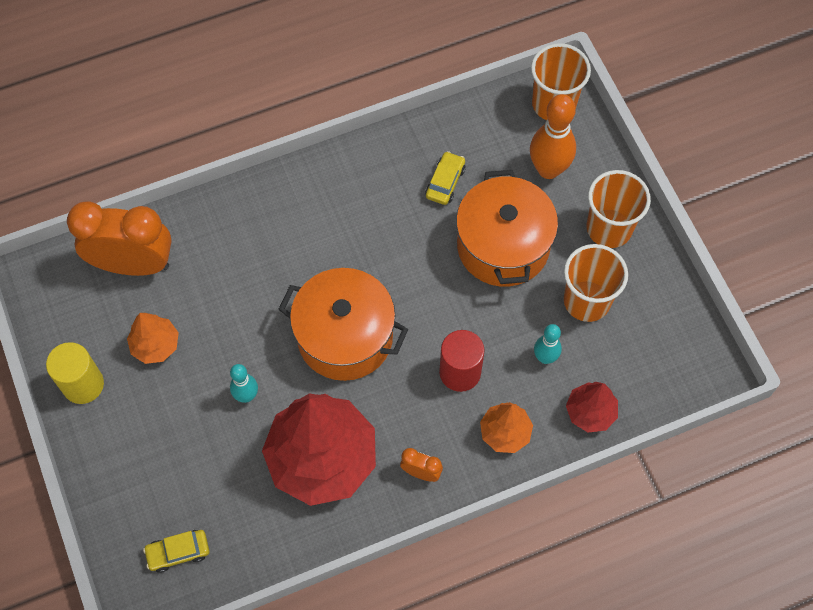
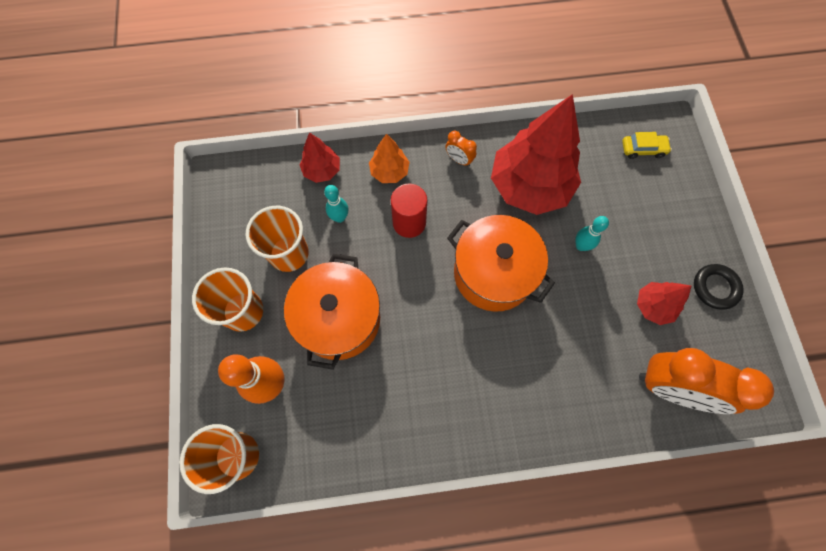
camera: 165 degrees left, 5 degrees up
yellow cylinder [46,342,104,404] -> black ring [694,264,744,310]
orange tree [127,313,179,364] -> red tree [637,282,691,325]
yellow car [426,151,466,205] -> none

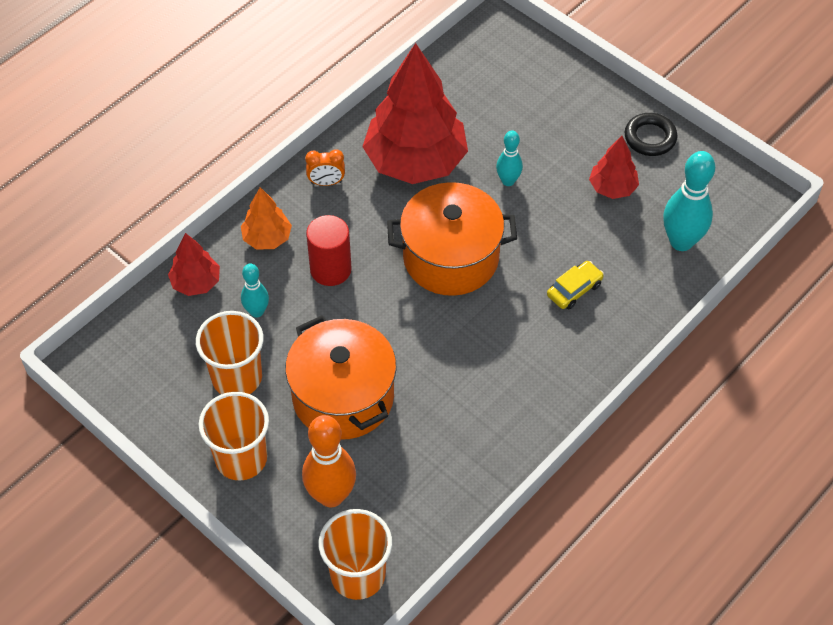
camera: 40 degrees left, 15 degrees down
yellow car [622,132,672,159] -> yellow car moved to [547,261,604,310]
orange clock [639,348,774,414] -> turquoise bowling pin [663,151,715,251]

